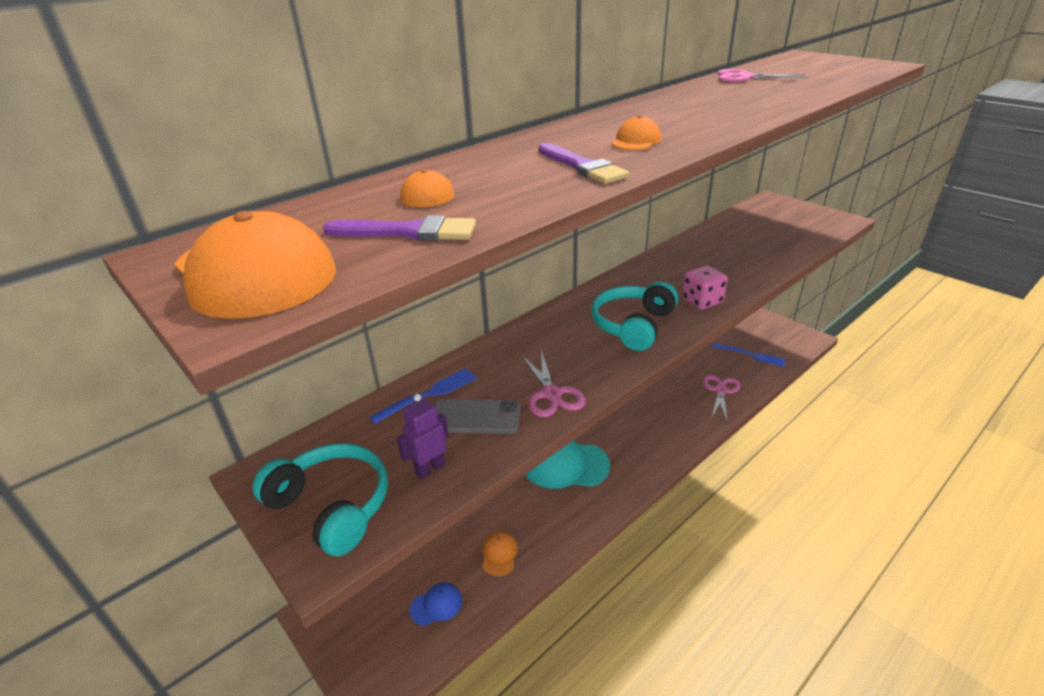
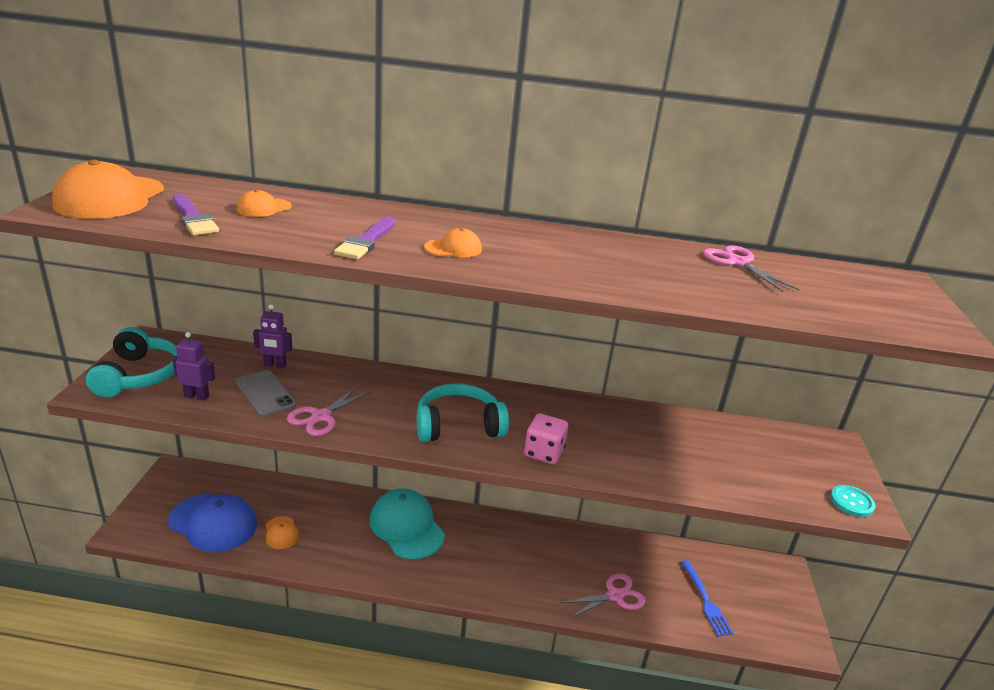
camera: 45 degrees right, 5 degrees down
blue fork [369,368,477,424] -> purple robot [253,304,292,368]
blue cap [410,582,462,626] -> blue cap [168,494,257,553], size x2.06
orange cap [482,531,518,576] -> orange cap turned 105 degrees clockwise [265,516,299,549]
none -> turquoise button [830,485,876,517]

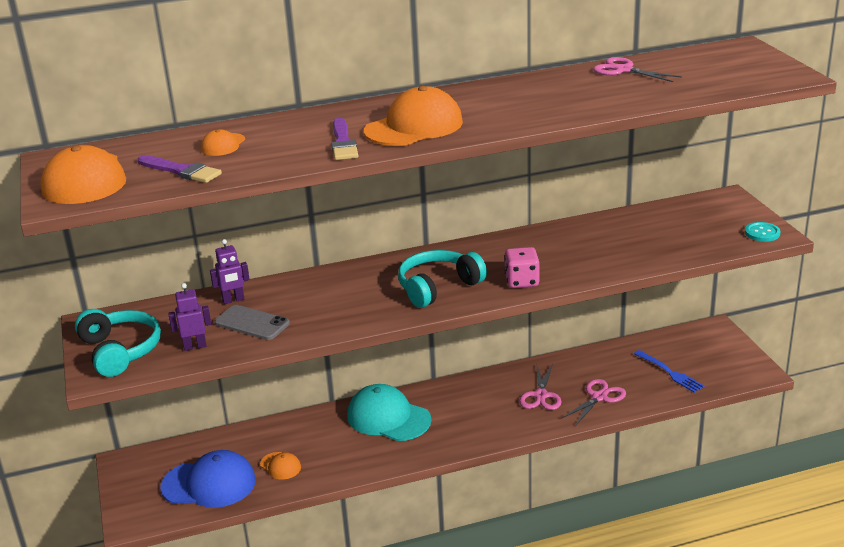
camera: 20 degrees left, 0 degrees up
pink scissors [287,385,373,436] -> pink scissors moved to [519,364,562,410]
orange cap [424,228,482,257] -> orange cap [364,86,463,146], size x2.06

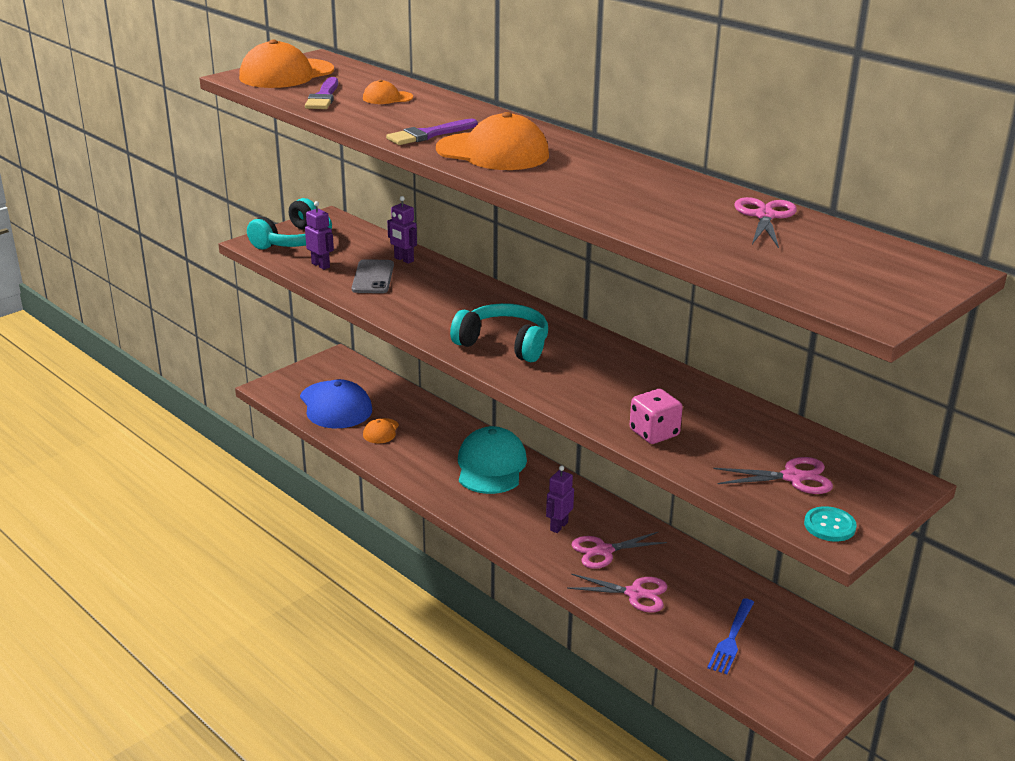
camera: 60 degrees right, 0 degrees up
pink dice [504,247,540,288] -> pink dice moved to [630,389,683,444]
none -> purple robot [546,465,574,533]
none -> pink scissors [713,457,833,494]

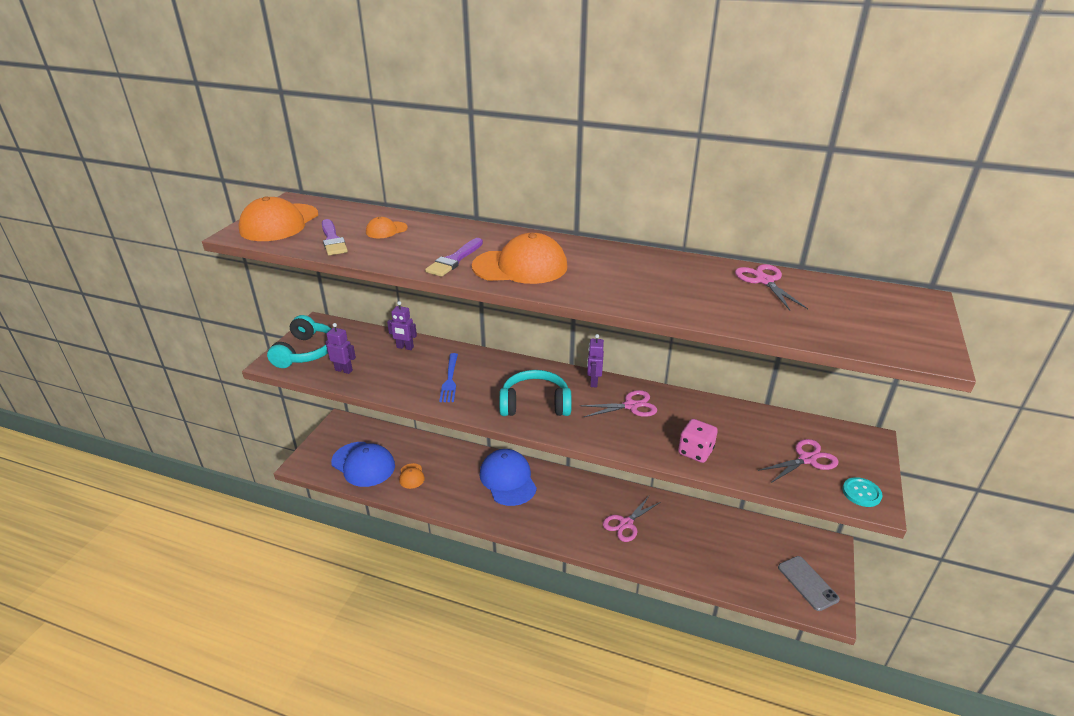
camera: 25 degrees left, 5 degrees up
grey phone [352,259,394,293] -> grey phone moved to [778,556,840,611]
turquoise cap [458,426,527,494] -> blue cap [479,449,537,506]
purple robot [546,465,574,533] -> purple robot moved to [587,334,604,388]
pink scissors [567,574,668,613] -> pink scissors moved to [580,390,657,417]
blue fork [707,598,754,674] -> blue fork moved to [439,353,458,402]

